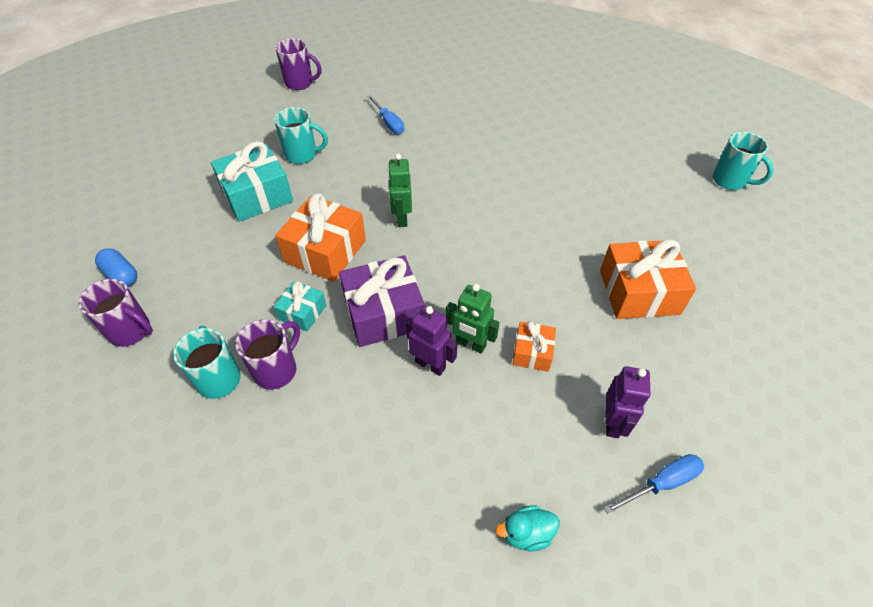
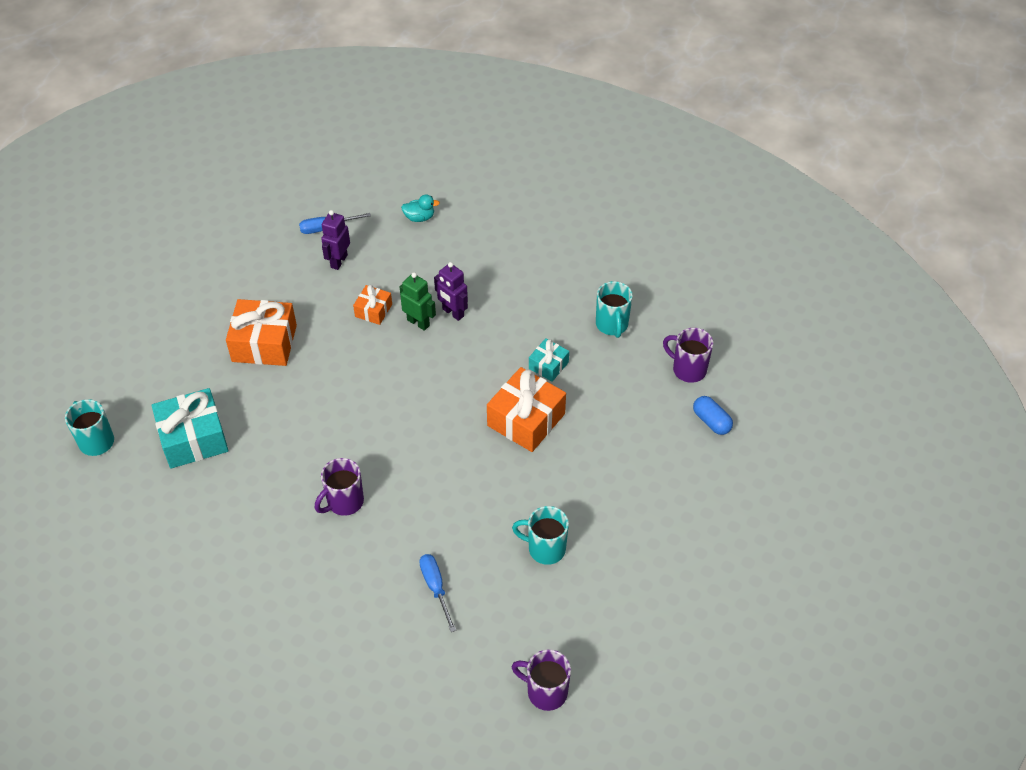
camera: 170 degrees left, 0 degrees up
turquoise gift [211,141,293,222] -> turquoise gift moved to [152,388,229,468]
purple mug [235,319,300,390] -> purple mug moved to [315,458,364,516]
purple gift [339,255,425,347] -> none
green robot [388,153,412,227] -> none

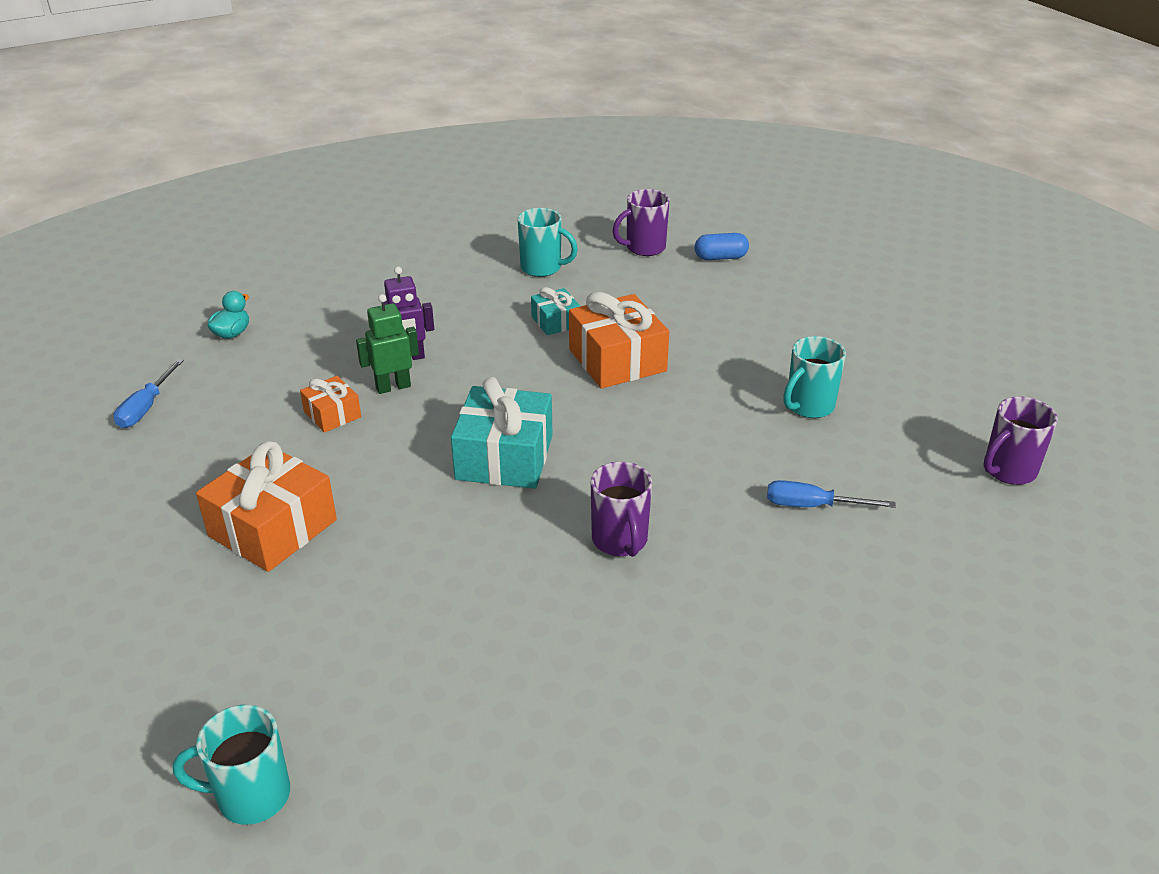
camera: 60 degrees left, 15 degrees down
turquoise gift [152,388,229,468] -> turquoise gift moved to [451,377,553,489]
purple robot [321,210,350,270] -> none

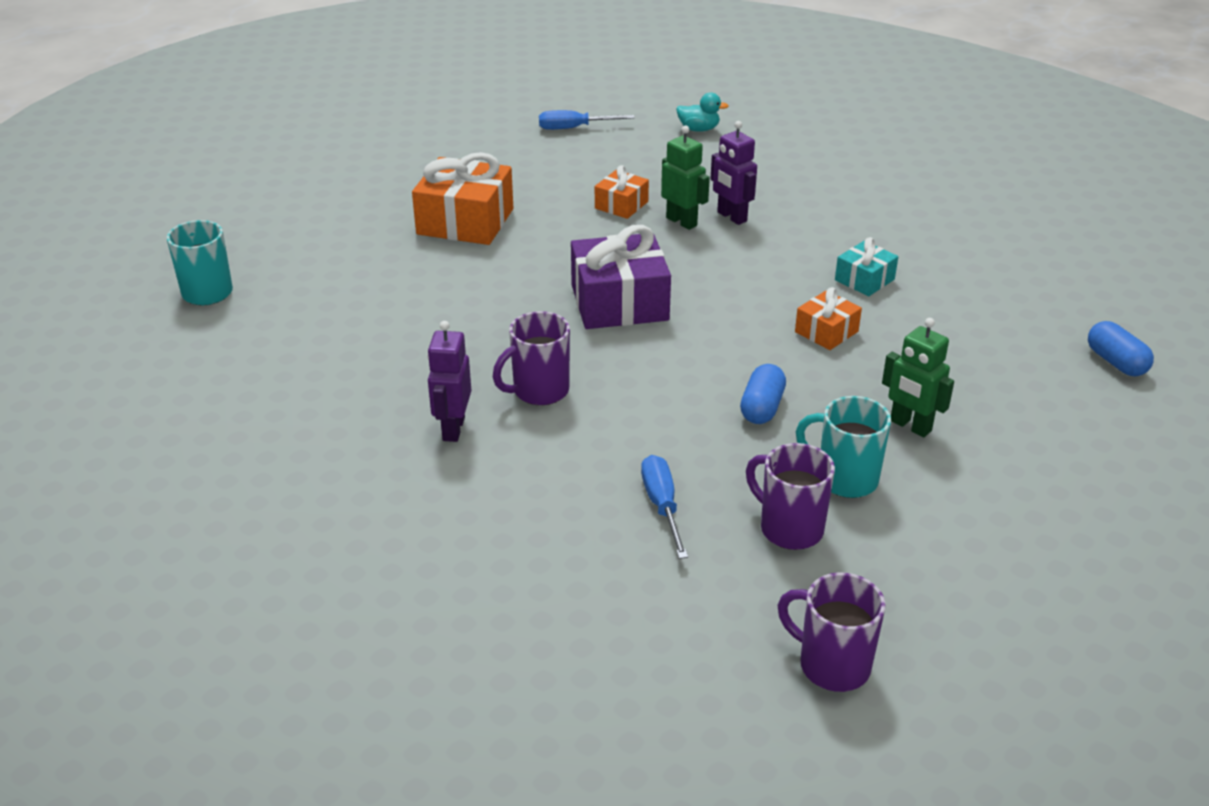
camera: 70 degrees right, 0 degrees up
turquoise gift [451,377,553,489] -> purple gift [571,225,671,329]
turquoise mug [518,208,578,277] -> none
orange gift [569,292,669,388] -> orange gift [795,287,862,350], size x0.53
purple mug [613,189,670,256] -> purple mug moved to [746,443,835,550]
none -> purple robot [427,321,471,442]
none -> blue capsule [740,364,786,424]
none -> green robot [882,318,954,437]

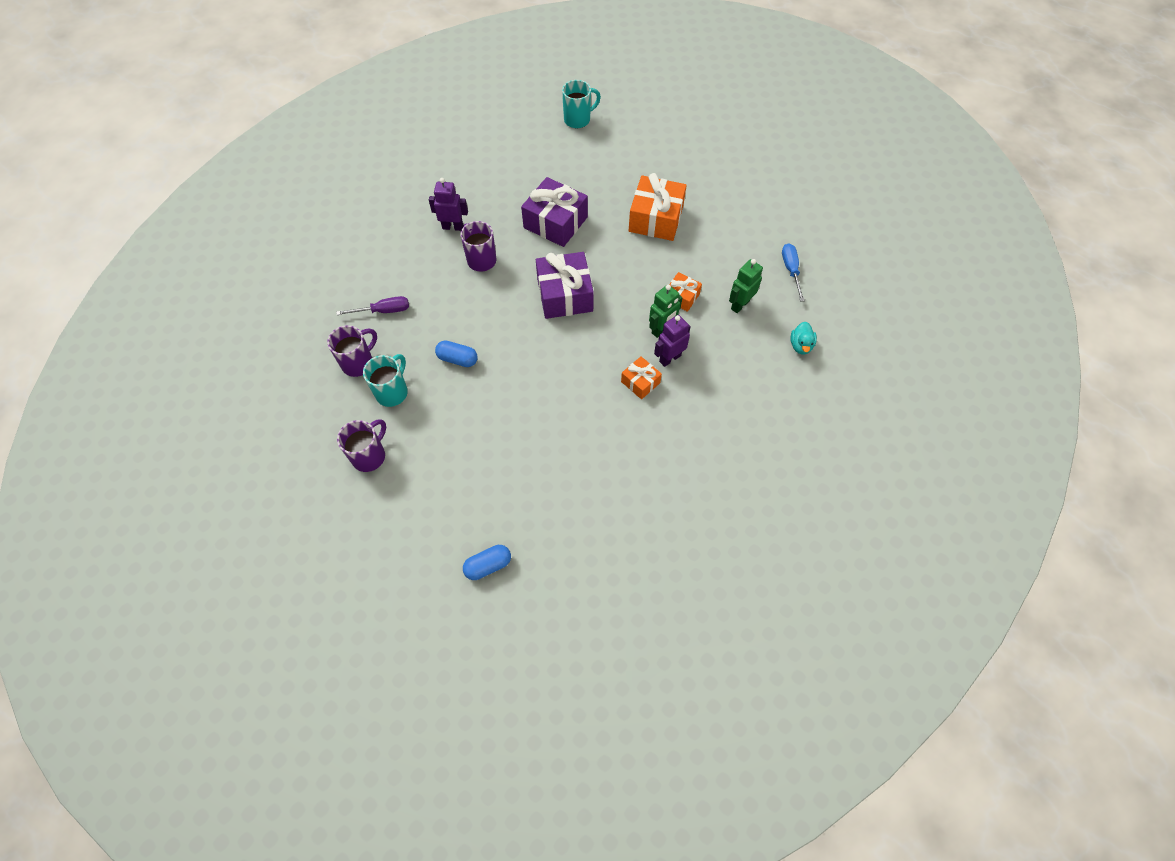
camera: 90 degrees right, 25 degrees up
blue screwdriver [641,455,688,559] -> purple screwdriver [336,296,409,315]
purple mug [777,573,886,692] -> purple mug moved to [337,419,386,472]
orange gift [795,287,862,350] -> orange gift moved to [621,356,662,399]
turquoise gift [835,237,898,296] -> none
green robot [882,318,954,437] -> green robot moved to [729,259,763,313]
none -> purple gift [521,177,588,247]

